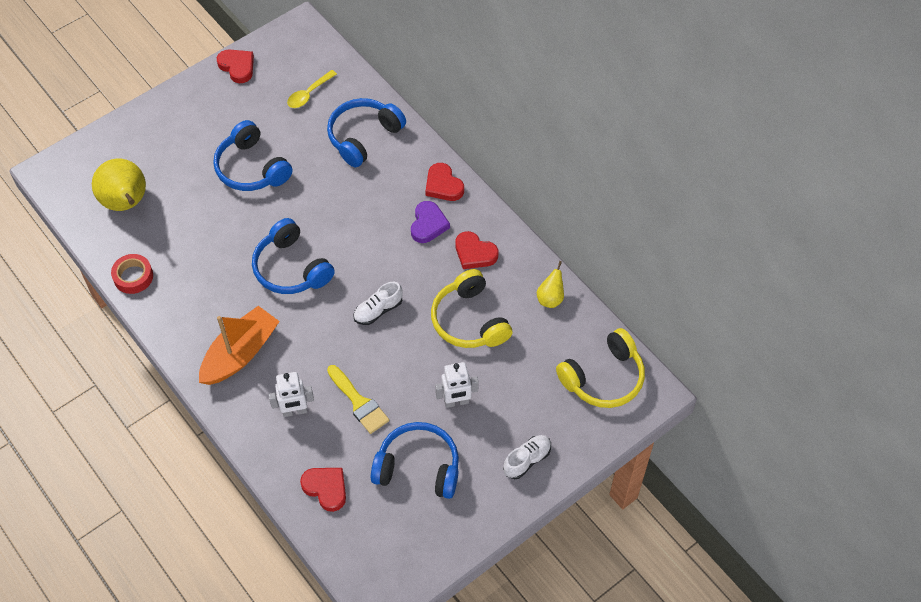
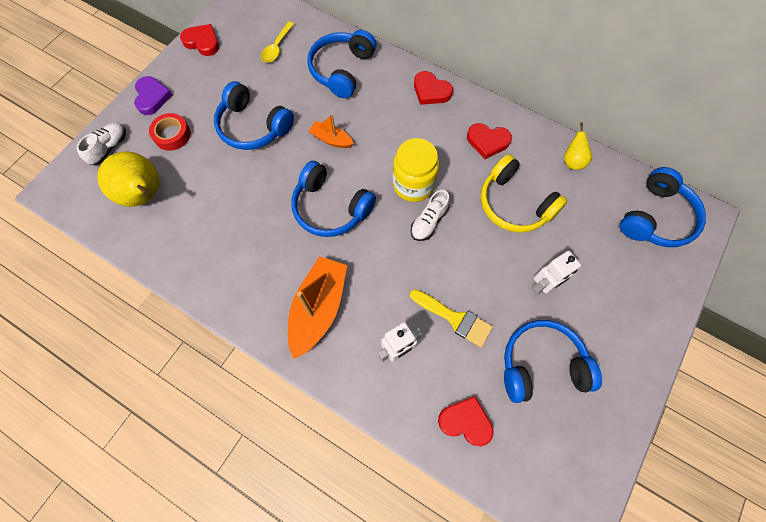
camera: 20 degrees left, 10 degrees up
red tape [111,254,153,294] -> red tape moved to [149,113,191,151]
purple heart [411,201,450,243] -> purple heart moved to [134,76,172,115]
white shoe [503,435,551,479] -> white shoe moved to [77,122,126,165]
yellow headphones [556,328,645,408] -> blue headphones [620,167,706,247]
none -> orange boat [308,114,354,148]
none -> yellow jar [393,138,439,202]

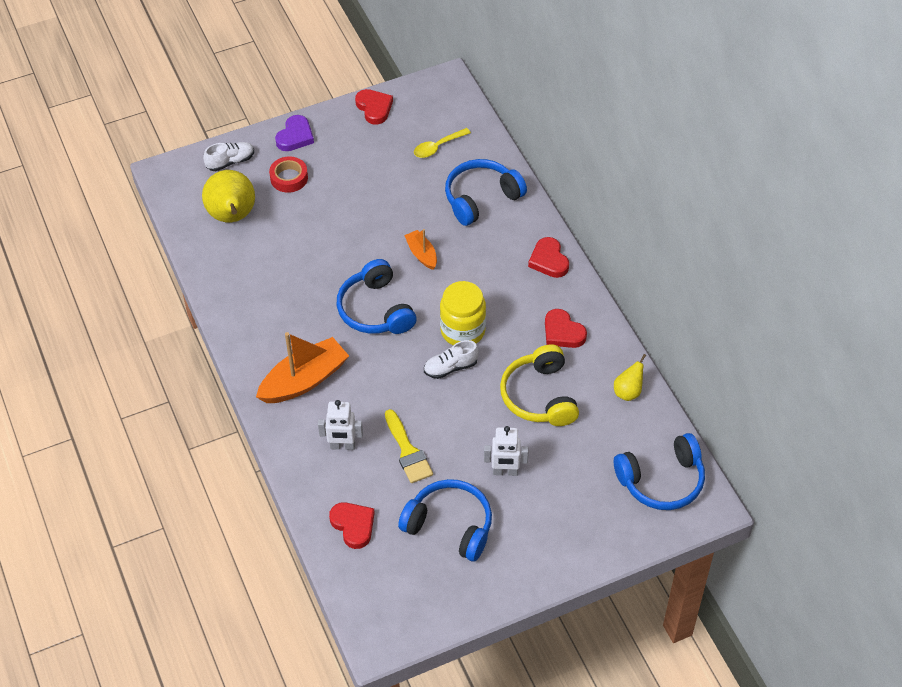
camera: 35 degrees right, 15 degrees down
blue headphones [214,81,294,150] -> none

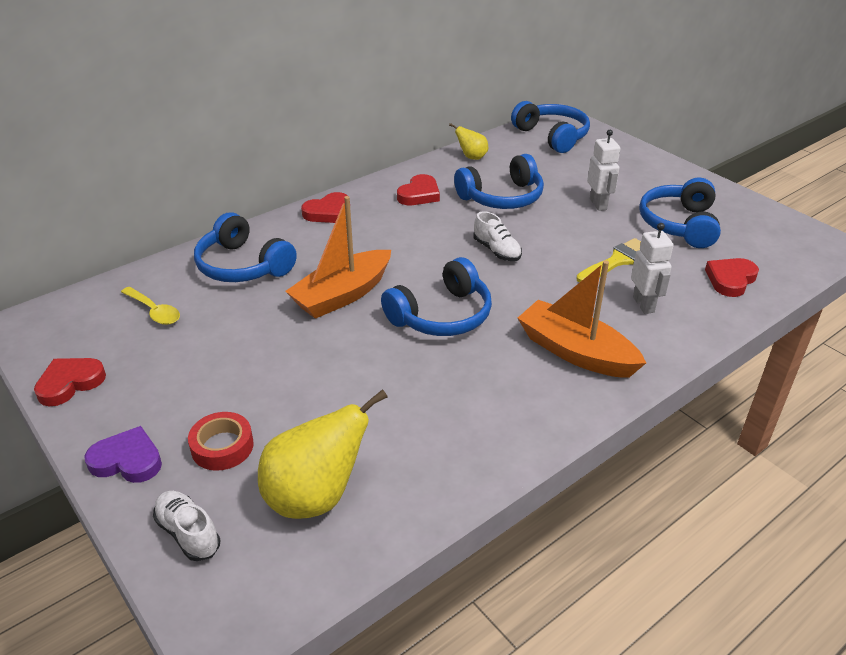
camera: 105 degrees left, 15 degrees down
orange boat [404,229,437,270] -> orange boat [285,196,391,319], size x1.89
yellow jar [440,281,486,345] -> none
yellow headphones [500,344,579,426] -> blue headphones [454,154,544,209]

